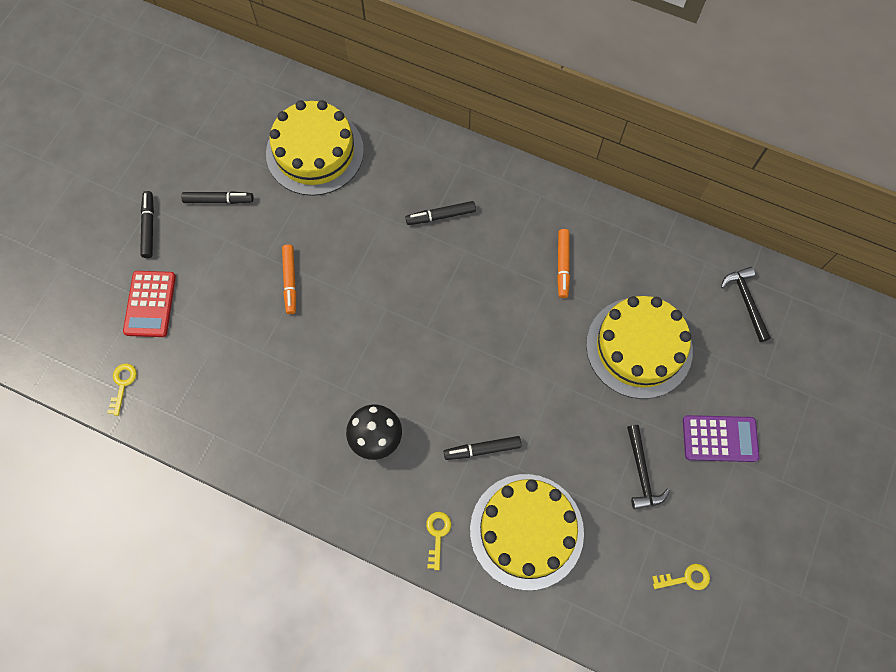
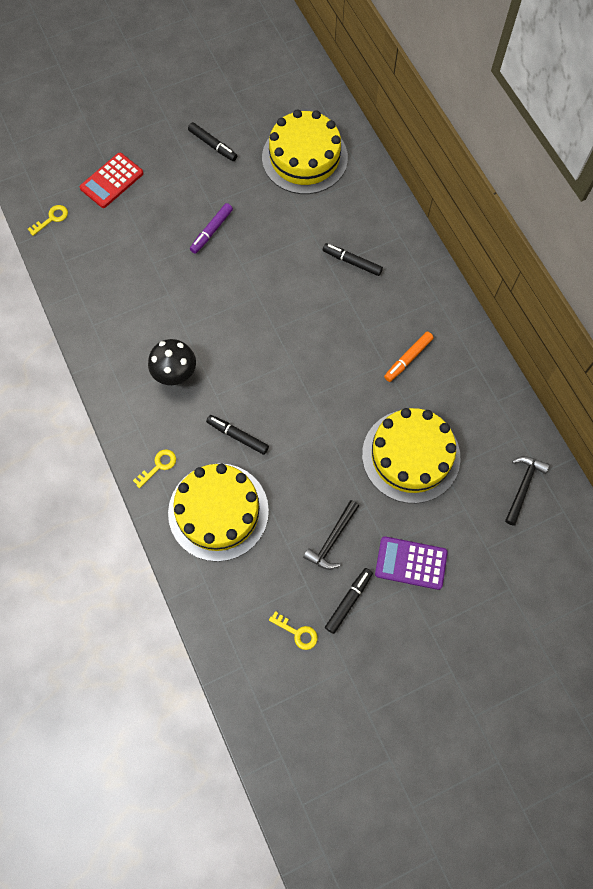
camera: 40 degrees right, 0 degrees up
black marker [140,191,154,258] -> black marker moved to [325,568,373,634]
orange marker [282,245,296,314] -> purple marker [190,203,233,254]
purple calculator [683,415,759,462] -> purple calculator turned 150 degrees clockwise [375,536,448,590]

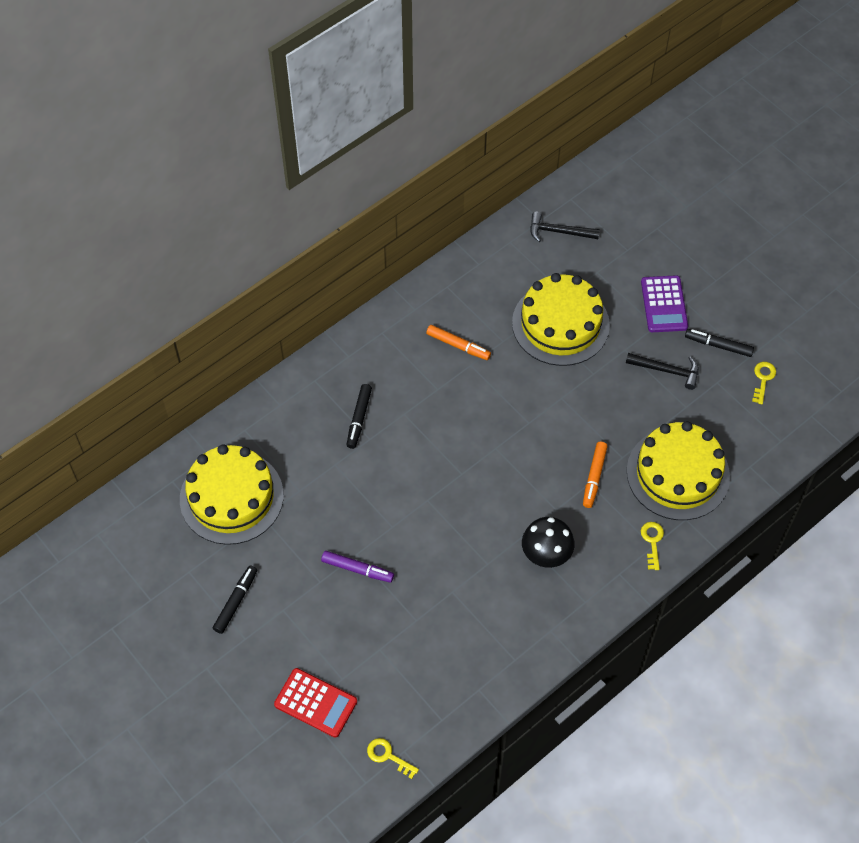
camera: 105 degrees left, 10 degrees down
yellow key [133,449,176,488] -> yellow key turned 60 degrees clockwise [641,522,664,570]
black marker [206,415,269,455] -> orange marker [583,442,608,508]

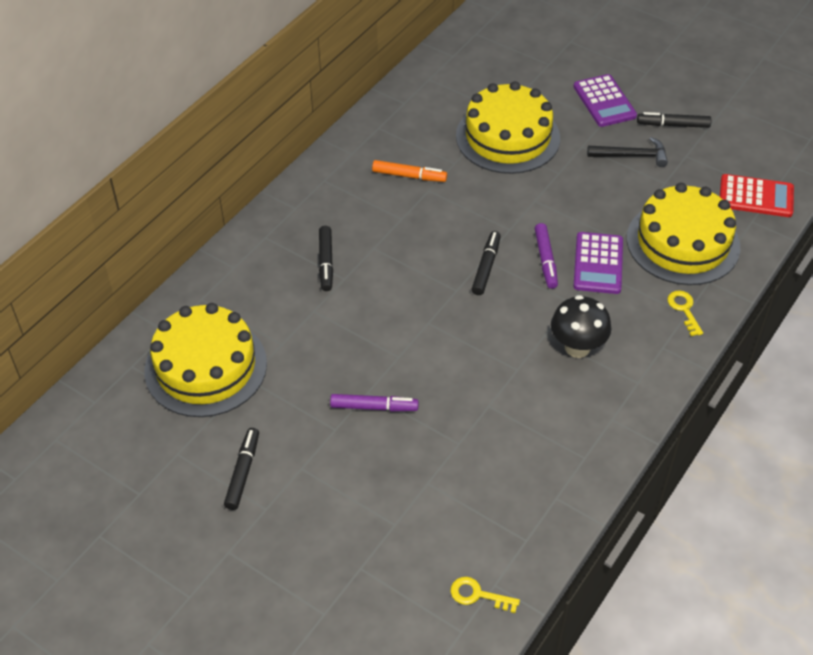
camera: 15 degrees left, 10 degrees down
red calculator [274,668,357,738] -> red calculator moved to [720,174,794,217]
black hammer [530,212,600,242] -> none
orange marker [583,442,608,508] -> purple calculator [573,232,623,294]
yellow key [752,362,776,404] -> none
none -> black marker [472,231,501,295]
none -> purple marker [535,223,558,289]

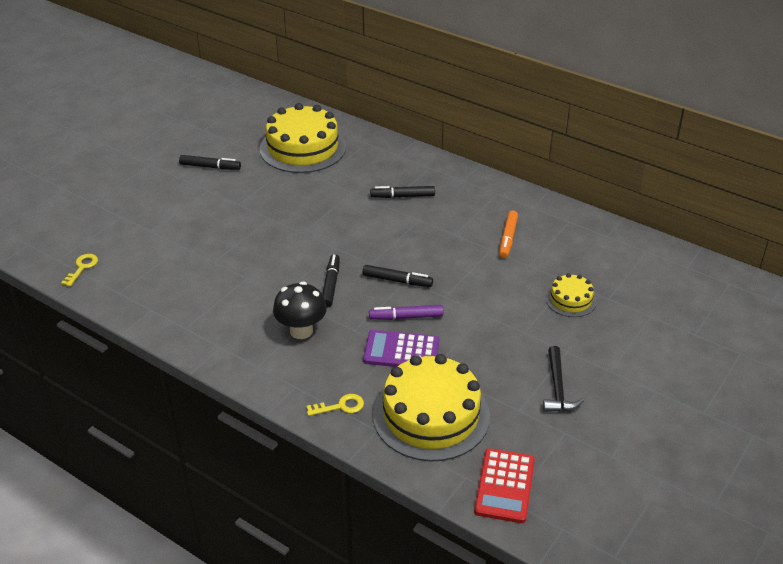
camera: 90 degrees right, 10 degrees down
purple marker [330,394,419,411] -> none
yellow cake [456,81,560,174] -> yellow cake [546,273,597,317], size x0.49
purple calculator [573,74,637,127] -> none
black marker [637,112,711,128] -> black marker moved to [322,254,340,308]

